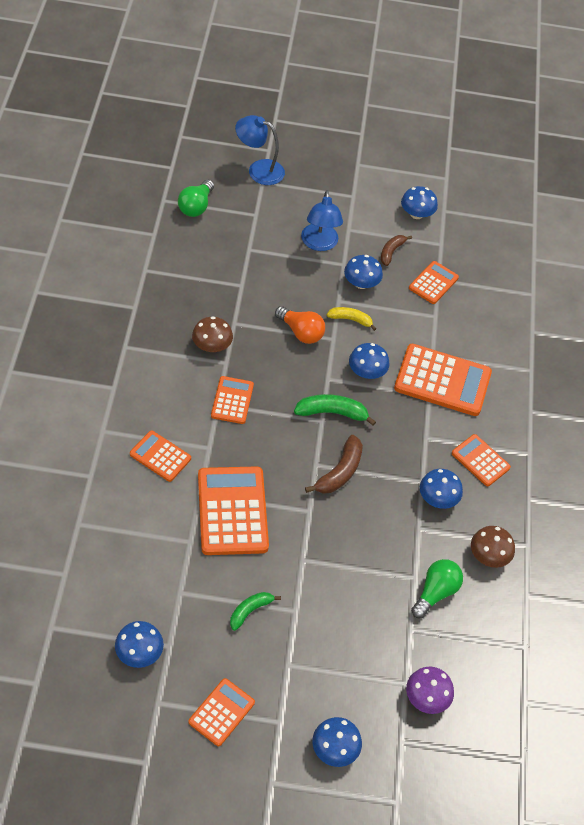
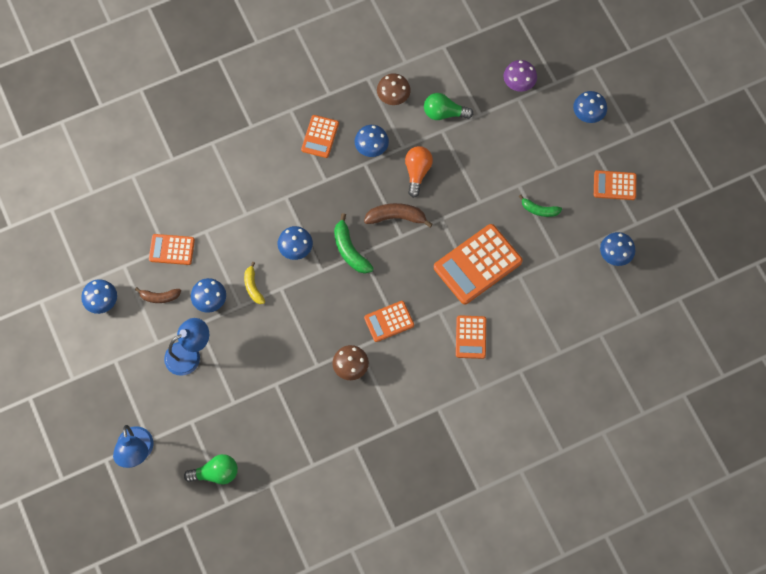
camera: 115 degrees left, 15 degrees up
orange light bulb [275,306,325,344] -> orange light bulb moved to [405,146,433,198]
orange calculator [394,344,492,416] -> none

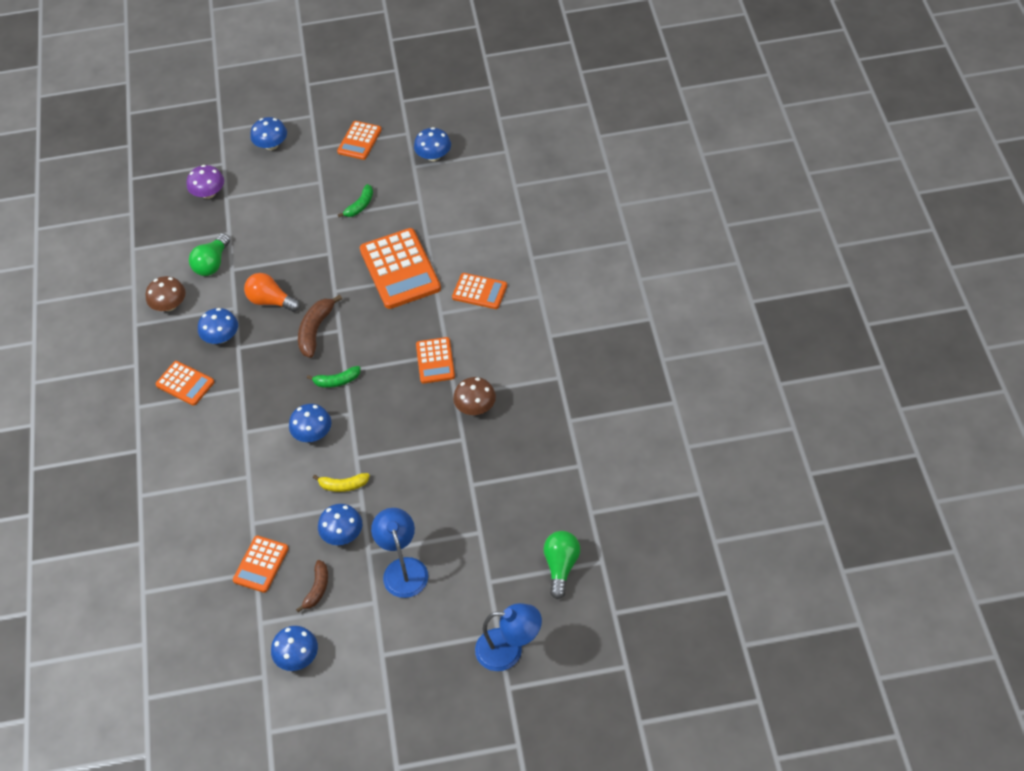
camera: 70 degrees left, 15 degrees down
green banana [334,213,374,274] -> green banana [307,366,361,388], size x0.66

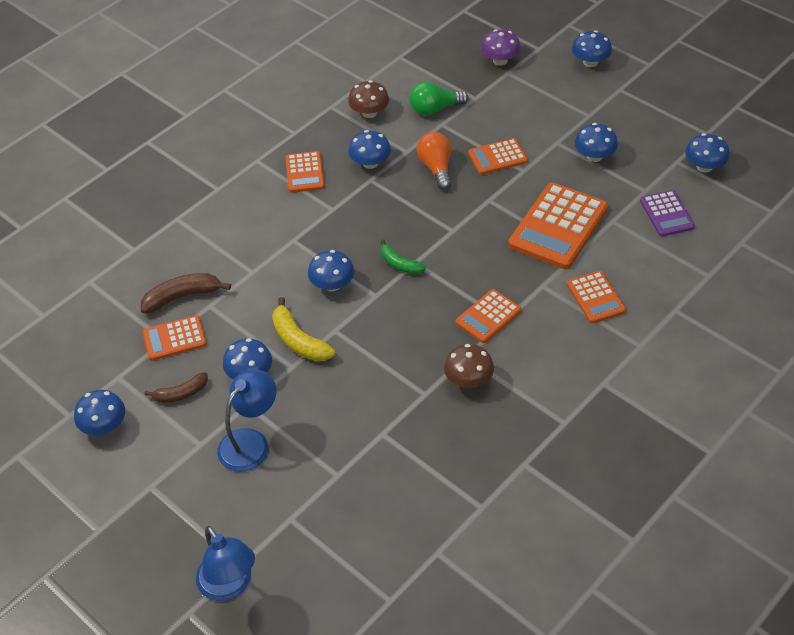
camera: 50 degrees right, 5 degrees down
brown banana [298,294,342,358] -> brown banana moved to [141,273,231,314]
yellow banana [313,473,370,492] -> yellow banana [272,297,336,361], size x1.51
orange calculator [337,121,382,160] -> orange calculator moved to [468,138,528,175]
green banana [338,184,373,217] -> blue mushroom [575,123,618,162]
green light bulb [543,531,580,599] -> none
none -> purple calculator [640,190,695,237]

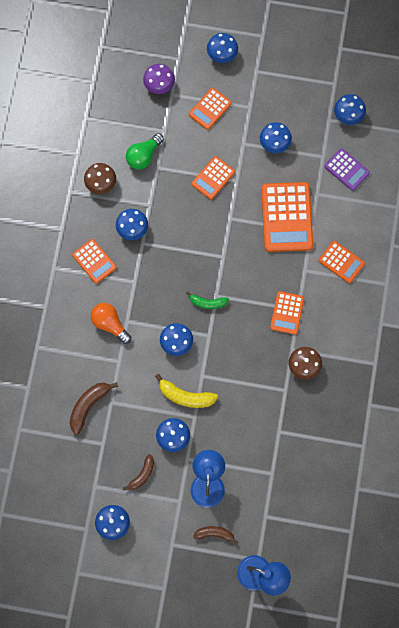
camera: 35 degrees left, 25 degrees up
orange calculator [142,315,207,361] -> orange calculator moved to [189,88,232,130]
orange light bulb [417,132,451,190] -> orange light bulb moved to [91,303,131,344]
none -> brown banana [193,526,238,545]

